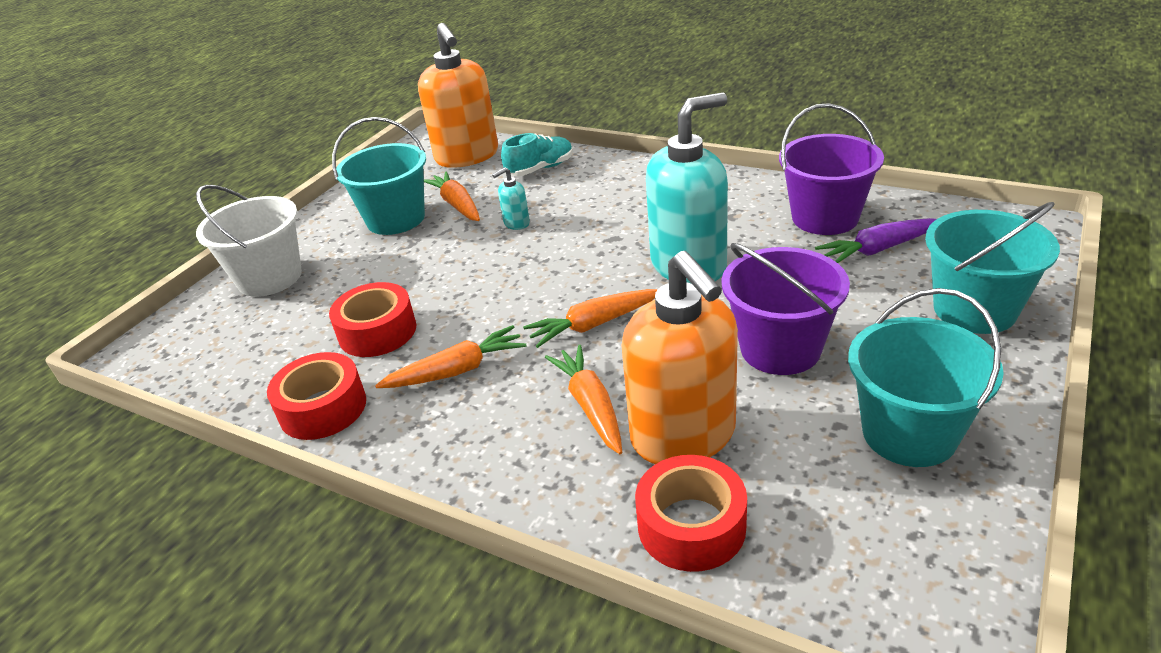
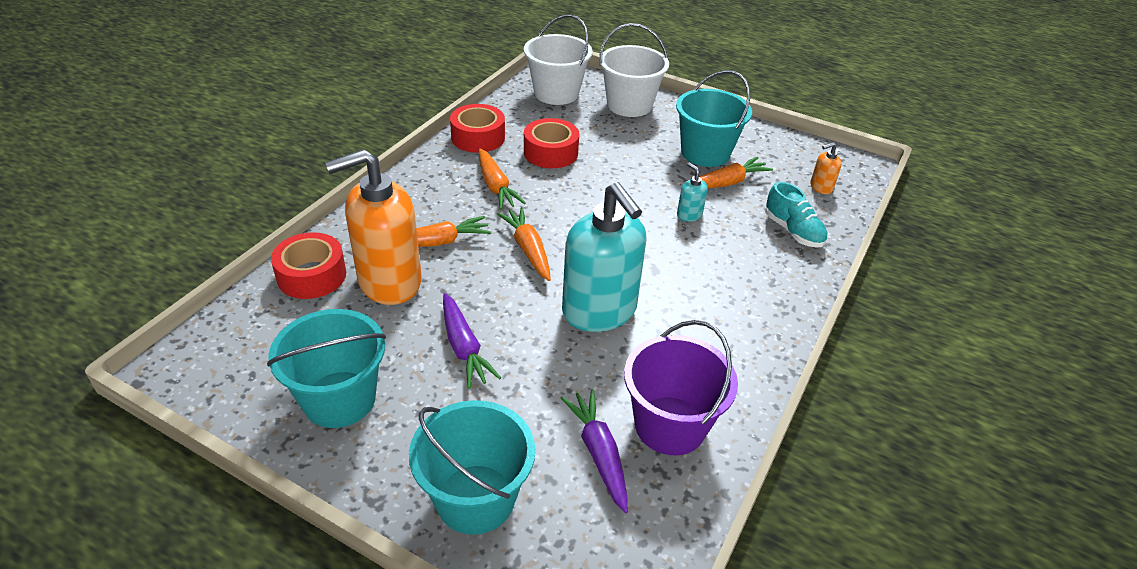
camera: 85 degrees right, 5 degrees up
orange soap dispenser [418,23,498,168] -> orange soap dispenser [810,142,842,194], size x0.41
purple bucket [722,243,850,375] -> purple carrot [443,293,501,389]
none -> white bucket [524,14,593,105]

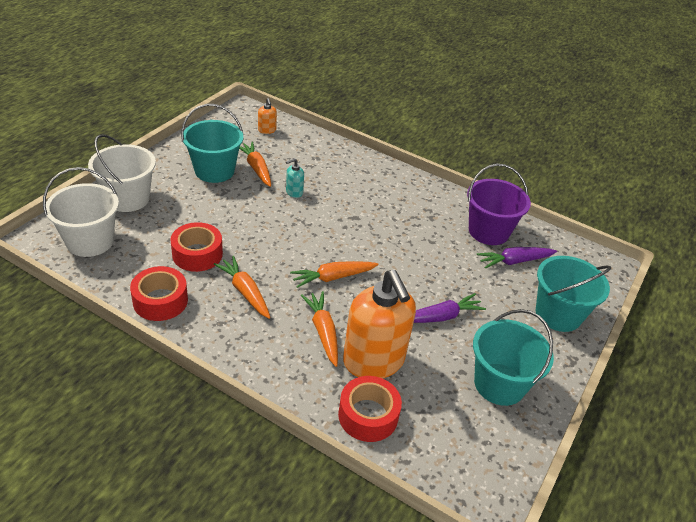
camera: 90 degrees left, 0 degrees up
orange carrot [479,148,526,209] -> orange carrot turned 105 degrees counterclockwise [214,256,270,319]
turquoise soap dispenser [562,182,647,332] -> none
turquoise shoe [765,181,828,247] -> none

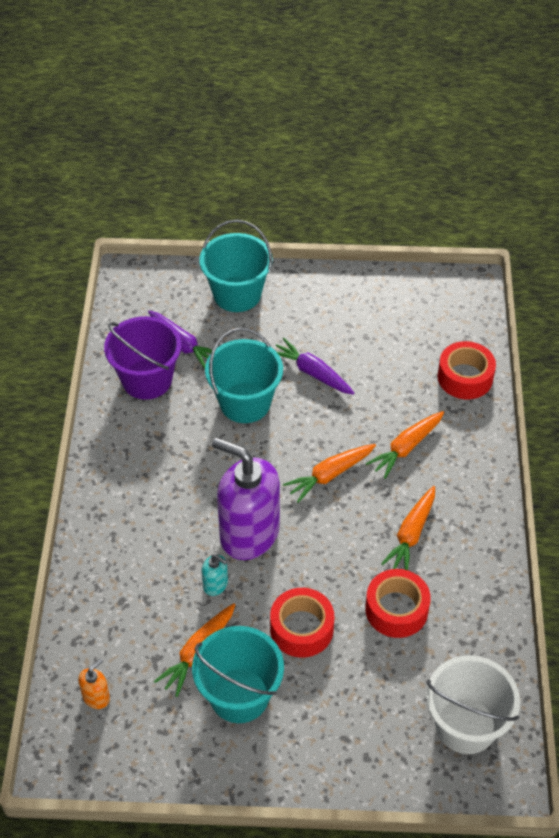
camera: 115 degrees left, 10 degrees up
white bucket [88,134,156,212] -> none
red tape [130,266,188,321] -> red tape moved to [270,588,334,658]
orange carrot [290,261,379,288] -> orange carrot turned 105 degrees clockwise [283,444,376,503]
orange soap dispenser [343,270,416,378] -> none
turquoise bucket [473,309,554,406] -> turquoise bucket moved to [205,328,283,423]
none -> purple soap dispenser [212,438,280,560]

